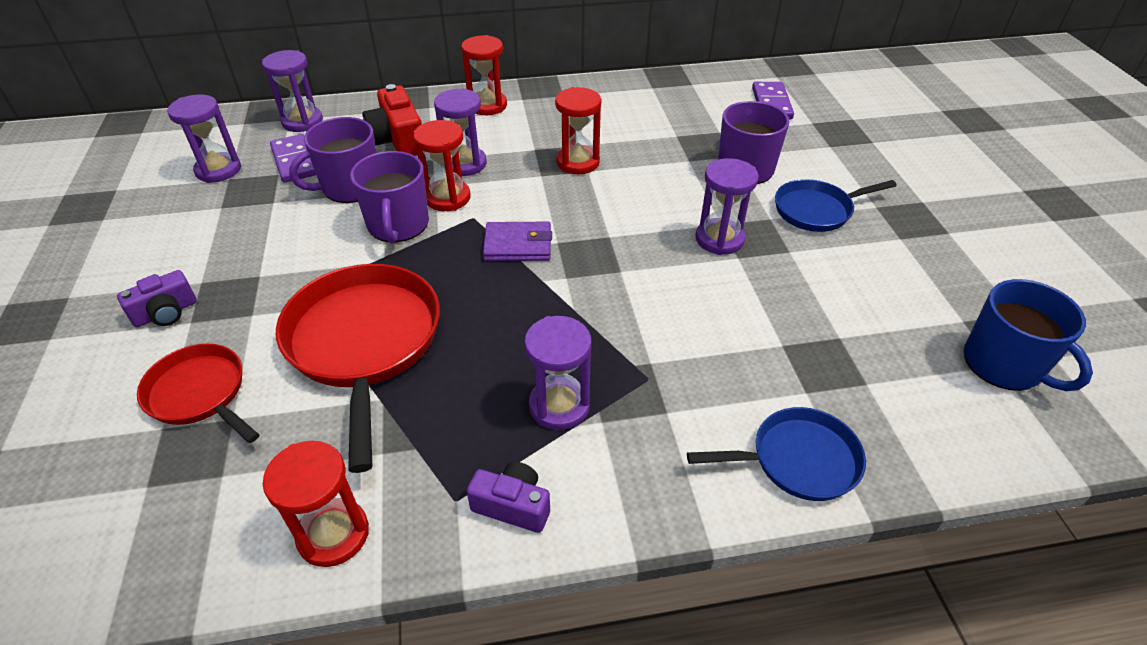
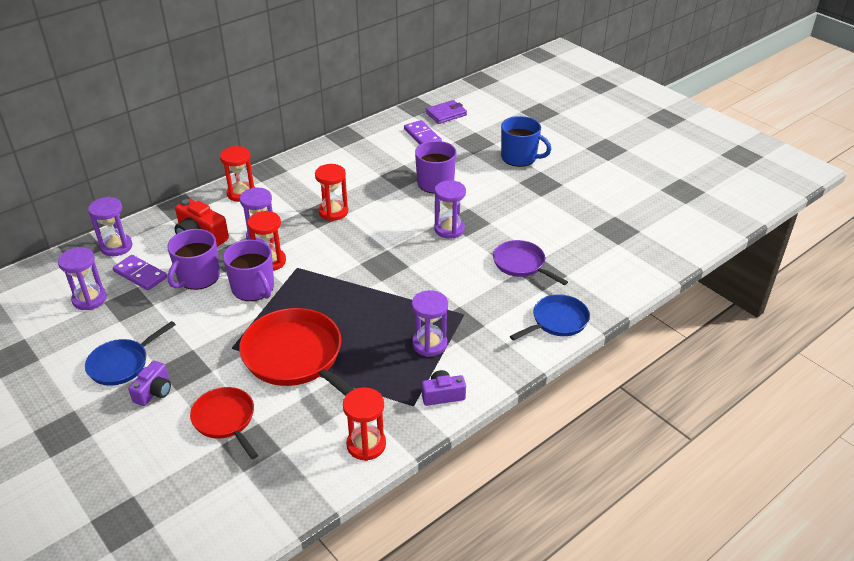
camera: 30 degrees left, 5 degrees down
red pan [137,344,259,443] -> red pan turned 45 degrees clockwise [190,387,258,459]
purple wallet [483,222,552,261] -> purple wallet moved to [426,100,467,124]
blue pan [775,179,897,232] -> blue pan moved to [85,321,176,386]
blue mug [964,279,1093,391] -> blue mug moved to [501,116,551,167]
none -> purple pan [493,240,568,285]

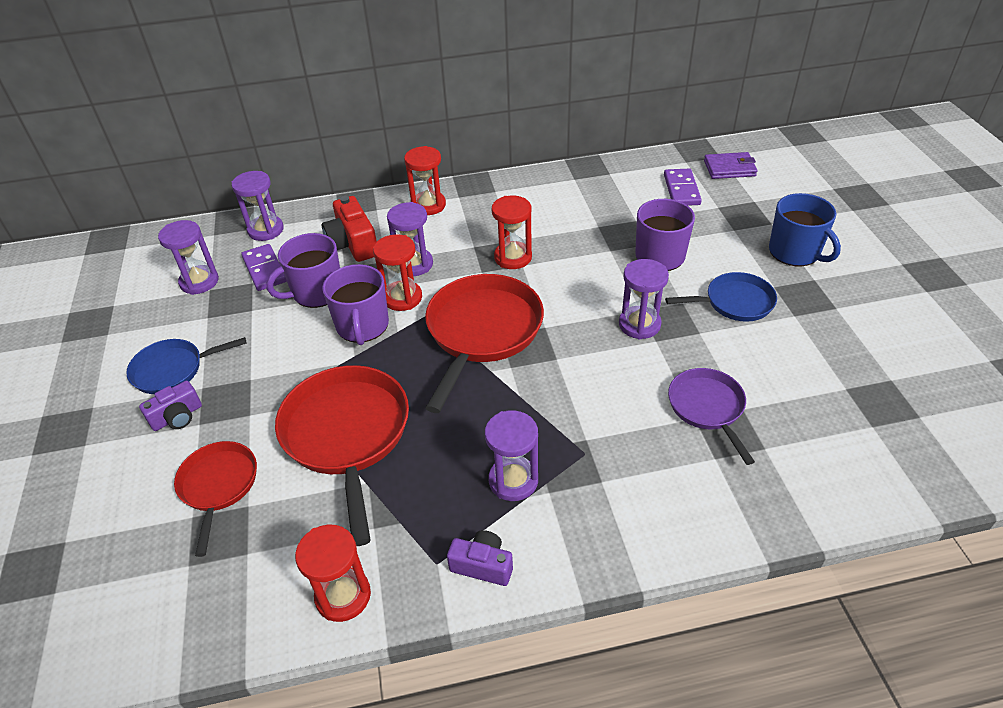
camera: 30 degrees right, 5 degrees up
blue pan [510,294,590,341] -> blue pan moved to [665,272,777,322]
none -> red pan [425,274,544,413]

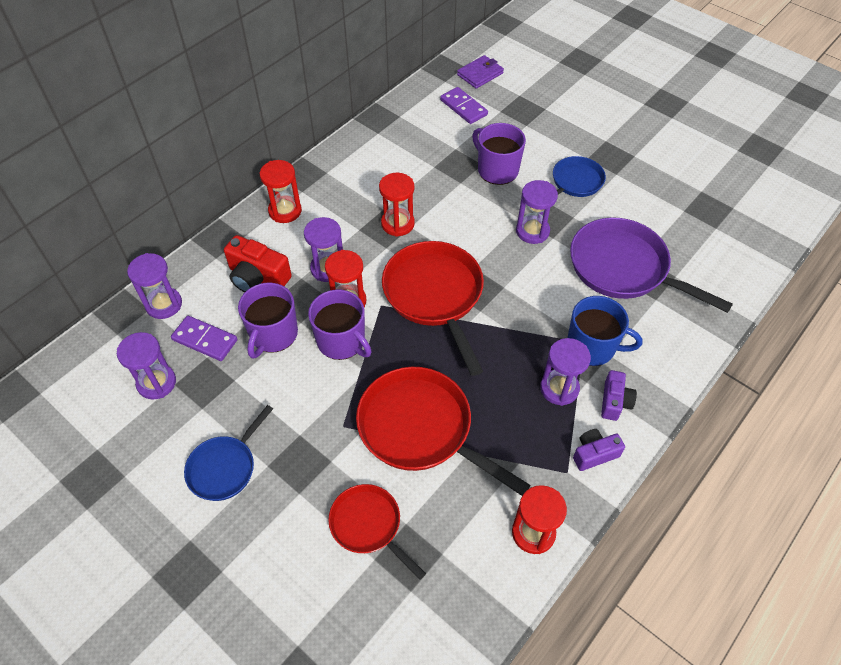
camera: 40 degrees left, 10 degrees up
purple camera [139,381,202,431] -> purple camera moved to [601,370,637,421]
purple pan [668,368,755,465] -> purple pan [570,217,733,313], size x1.72
blue mug [769,193,841,266] -> blue mug moved to [567,296,642,366]

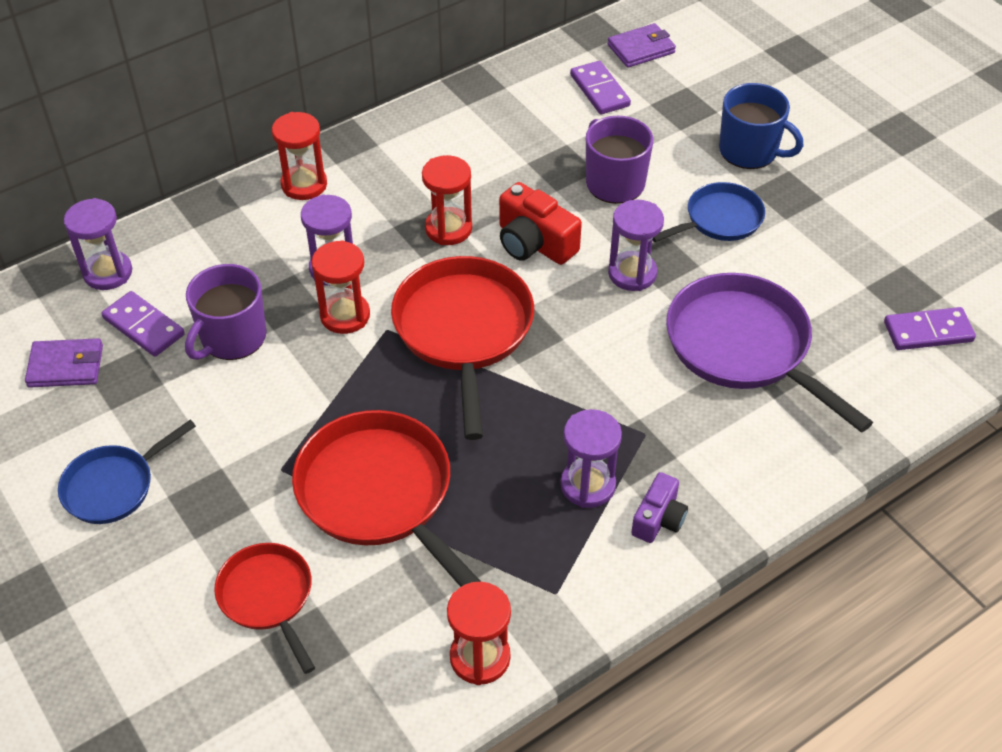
camera: 15 degrees right, 5 degrees down
purple hourglass [117,332,176,400] -> purple wallet [25,338,103,388]
red camera [224,235,292,292] -> red camera moved to [499,182,582,265]
purple mug [308,290,372,360] -> none
blue mug [567,296,642,366] -> blue mug moved to [719,83,803,169]
purple camera [573,429,625,471] -> none
none -> purple domino [884,307,976,350]

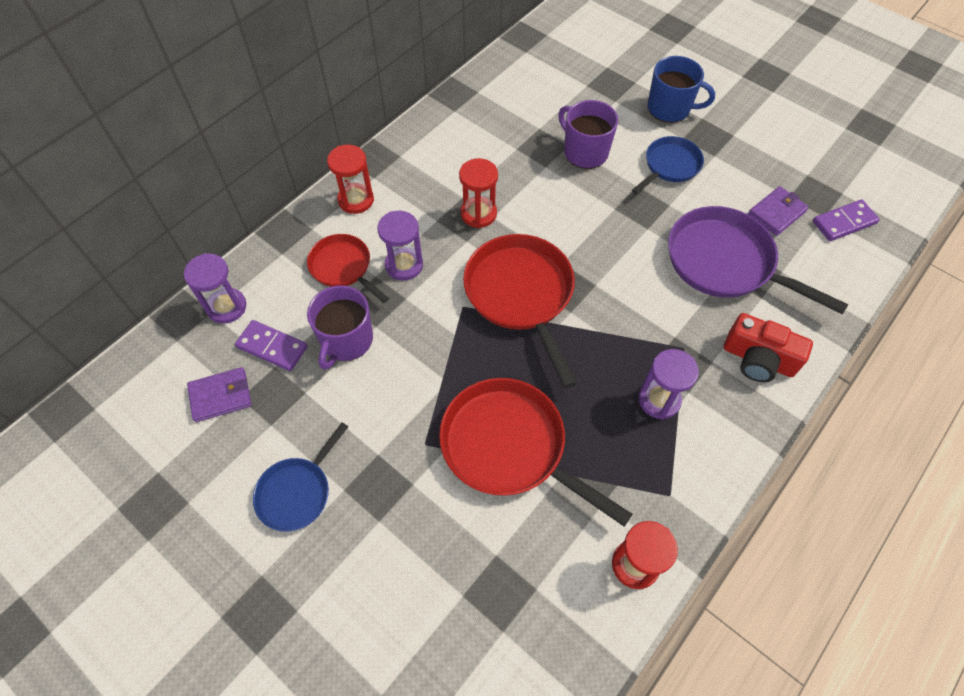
camera: 15 degrees left, 10 degrees up
red pan [214,543,315,674] -> red pan moved to [307,234,389,303]
red hourglass [311,240,370,334] -> none
red camera [499,182,582,265] -> red camera moved to [724,313,813,382]
purple domino [570,61,631,114] -> none
purple wallet [607,23,676,68] -> purple wallet moved to [748,186,809,236]
purple hourglass [608,200,664,291] -> none
purple camera [631,472,688,543] -> none

